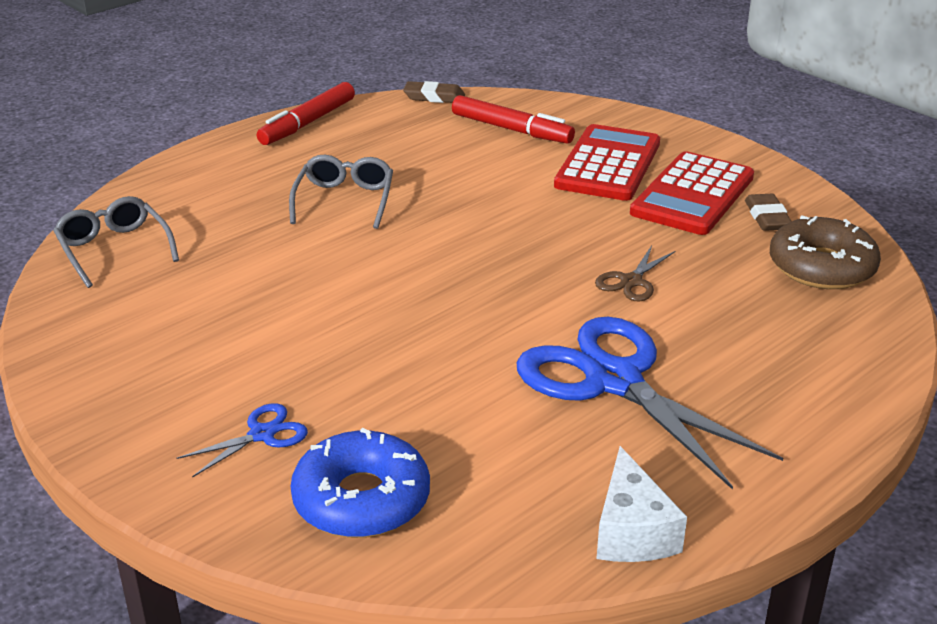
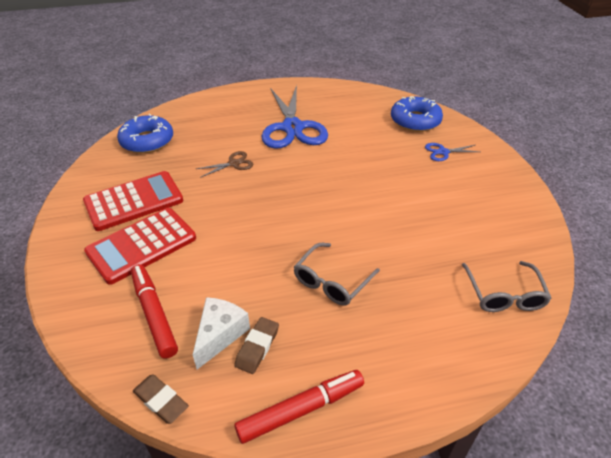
camera: 150 degrees left, 10 degrees up
white cheese [596,446,687,562] -> white cheese moved to [193,297,250,369]
brown eraser [745,194,792,231] -> brown eraser moved to [234,317,279,374]
brown donut [770,215,881,289] -> blue donut [117,114,173,154]

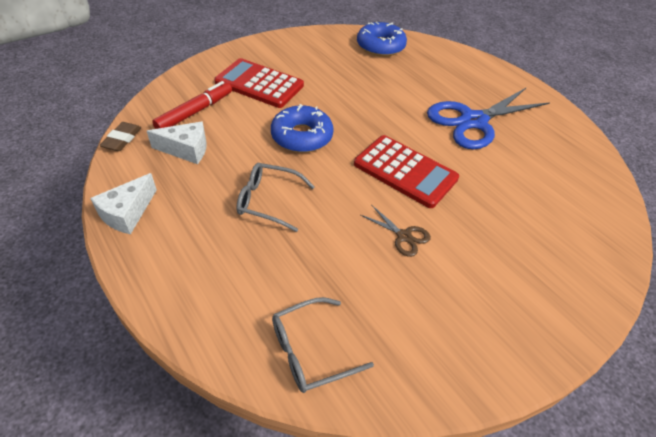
camera: 65 degrees right, 5 degrees up
red calculator [83,171,183,231] -> red calculator moved to [354,135,459,208]
brown scissors [196,151,253,178] -> brown scissors moved to [361,205,431,257]
brown eraser [234,317,279,374] -> none
red marker [235,370,364,444] -> white cheese [90,173,157,234]
blue donut [391,96,443,132] -> blue donut moved to [271,104,334,153]
blue scissors [425,143,480,161] -> none

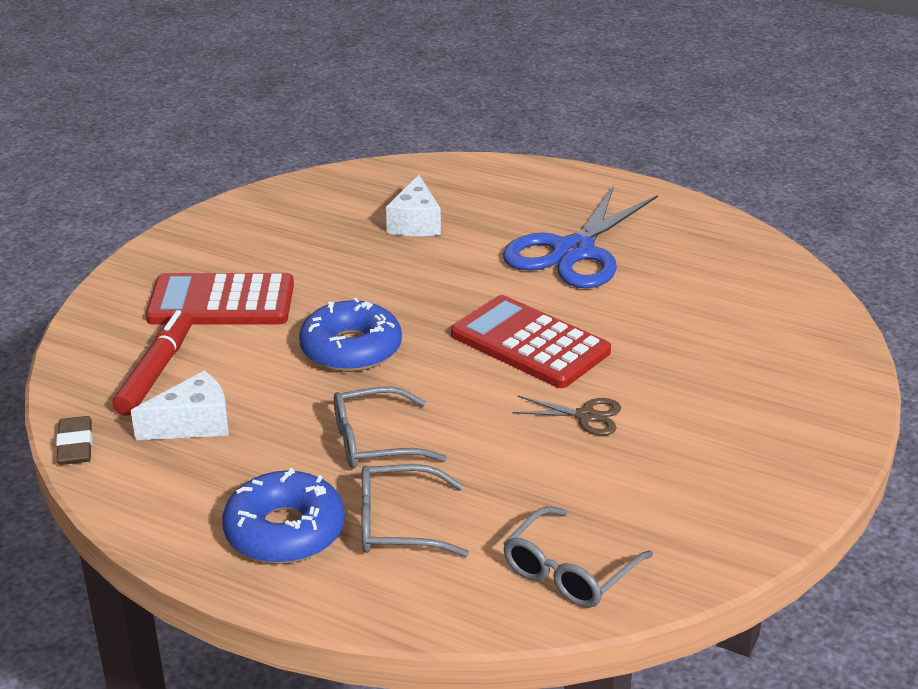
camera: 25 degrees left, 15 degrees down
white cheese [90,173,157,234] -> white cheese moved to [386,175,441,236]
red calculator [354,135,459,208] -> red calculator turned 150 degrees counterclockwise [451,295,611,388]
blue donut [357,22,407,56] -> blue donut moved to [222,468,345,564]
none -> grey glasses [361,464,469,557]

